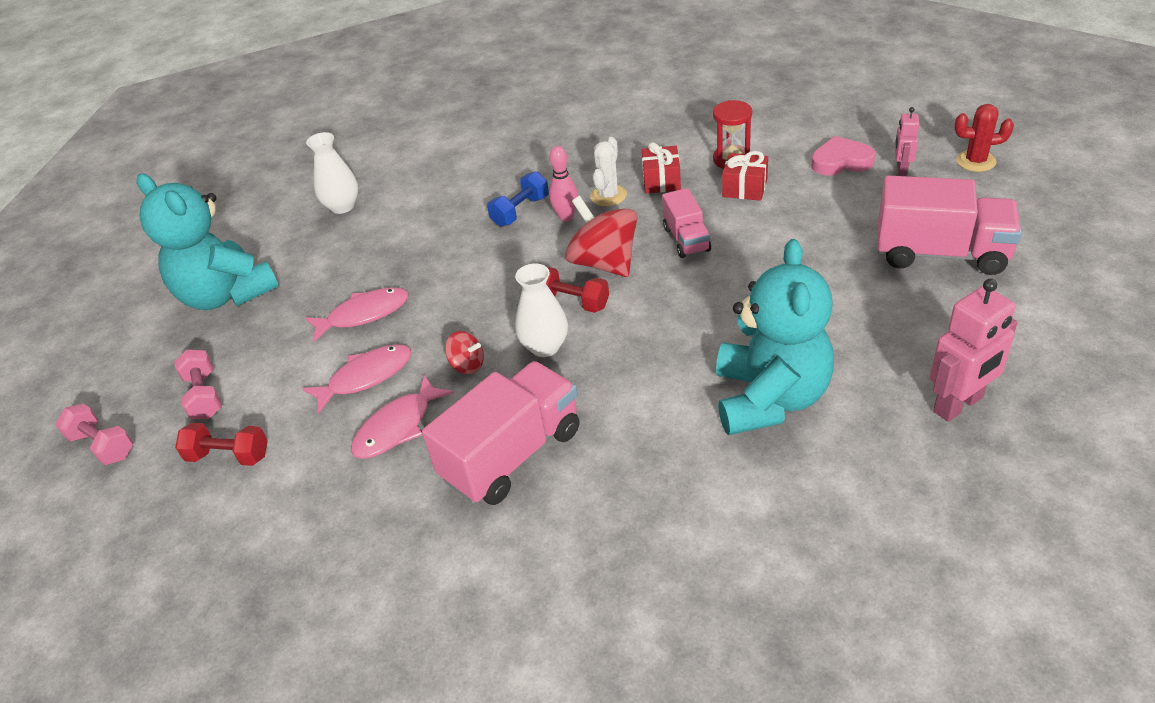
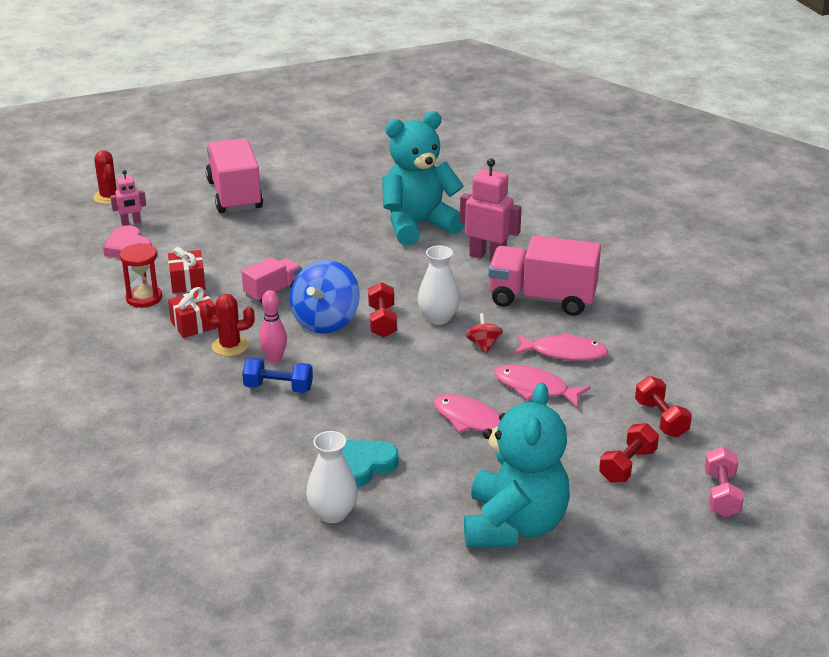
camera: 125 degrees left, 10 degrees down
pink dumbbell [174,350,222,419] -> red dumbbell [599,423,659,483]
red spinning top [565,196,638,277] -> blue spinning top [290,260,360,334]
white cactus [590,137,627,206] -> red cactus [199,294,255,356]
pink robot [930,279,1018,422] -> pink robot moved to [460,158,522,261]
none -> turquoise heart [341,440,399,487]

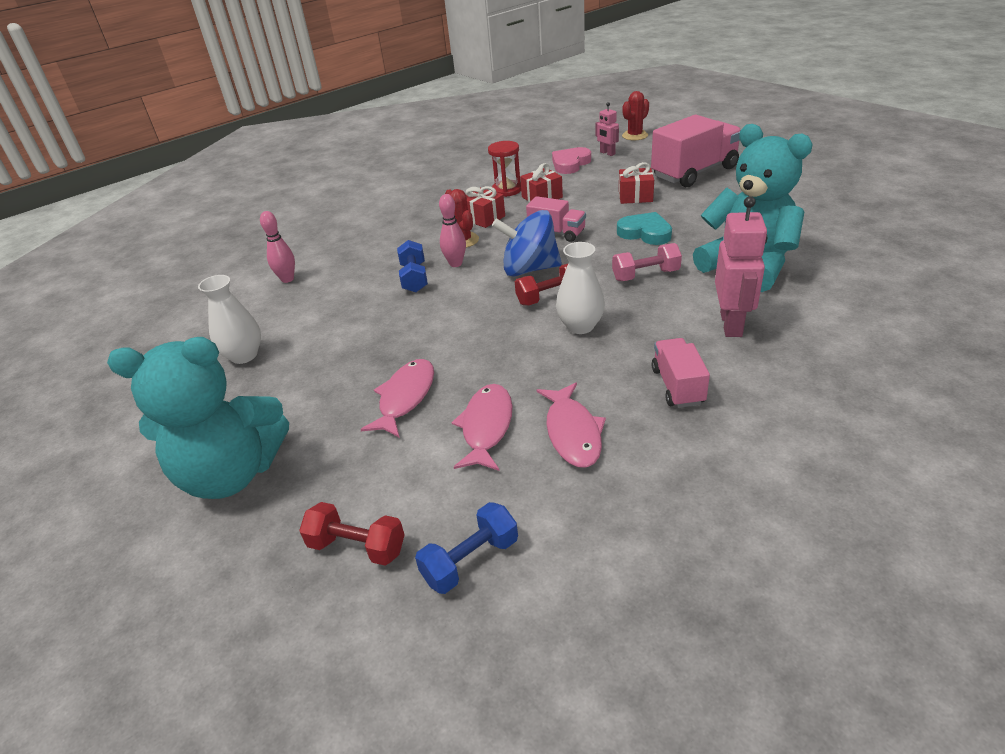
camera: 75 degrees right, 5 degrees up
turquoise heart [341,440,399,487] -> turquoise heart moved to [617,212,672,245]
red spinning top [466,313,503,354] -> none
pink truck [488,235,601,316] -> pink truck [652,338,710,408], size x0.55
red dumbbell [635,376,692,437] -> blue dumbbell [415,502,518,594]
pink dumbbell [705,447,744,517] -> pink dumbbell moved to [612,243,682,281]
none -> pink bowling pin [260,211,295,283]
none -> red gift [619,162,654,204]

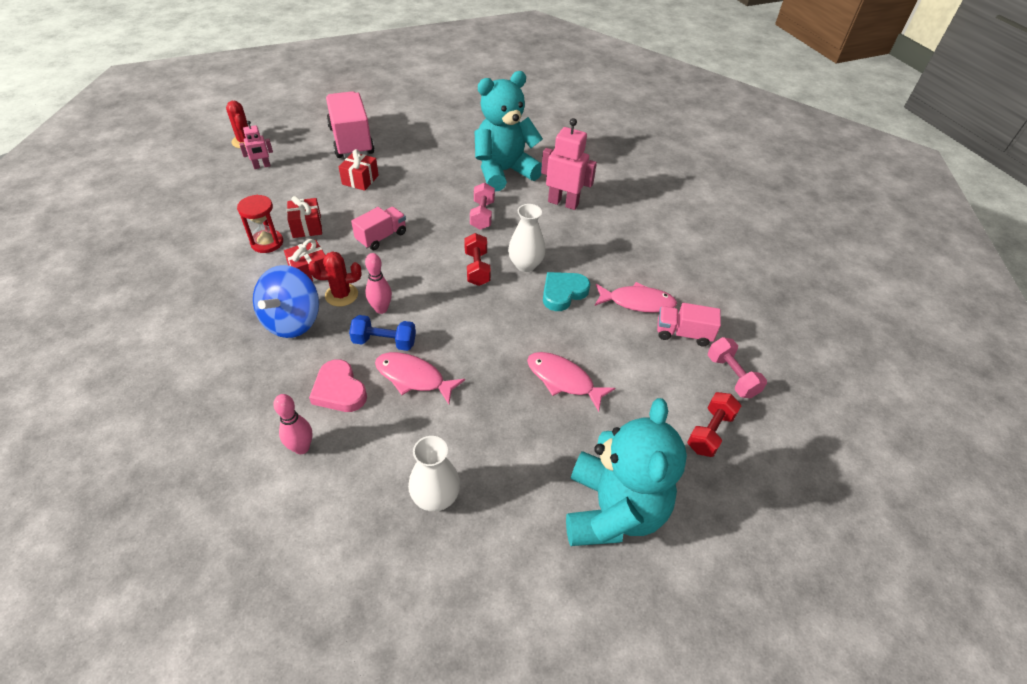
camera: 80 degrees left, 10 degrees up
blue dumbbell [415,502,518,594] -> pink dumbbell [708,337,767,398]
pink fish [451,384,513,471] -> pink fish moved to [375,352,465,404]
blue spinning top [492,210,562,277] -> blue spinning top moved to [253,265,319,338]
pink heart [552,147,591,174] -> pink heart moved to [309,359,367,412]
turquoise heart [617,212,672,245] -> turquoise heart moved to [543,272,590,311]
pink truck [652,338,710,408] -> pink truck moved to [657,303,721,347]

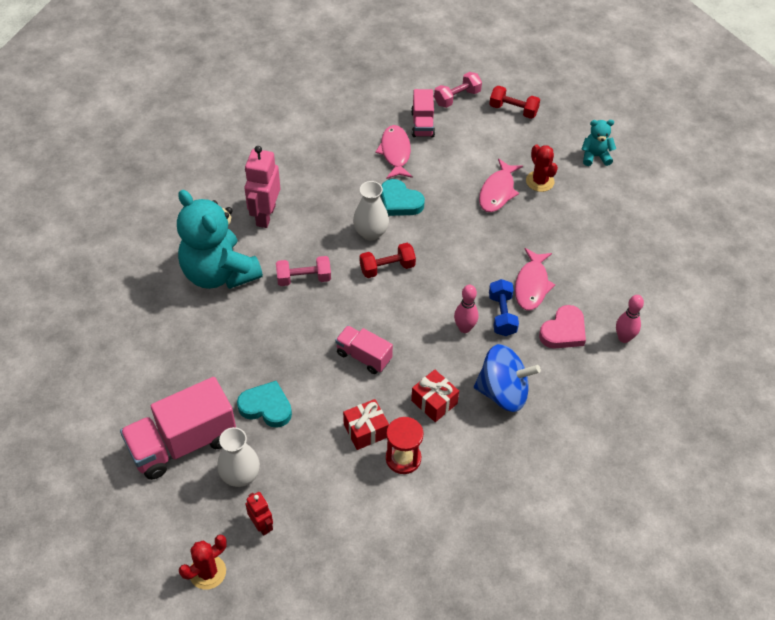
camera: 100 degrees left, 5 degrees up
pink robot [239,121,273,169] -> red robot [245,492,273,536]
red cactus [308,251,362,306] -> red cactus moved to [526,145,558,192]
red gift [339,149,379,191] -> turquoise heart [237,381,292,428]
white vase [408,436,460,512] -> white vase moved to [217,427,260,487]
turquoise teddy bear [566,398,687,546] -> turquoise teddy bear [582,120,616,166], size x0.45

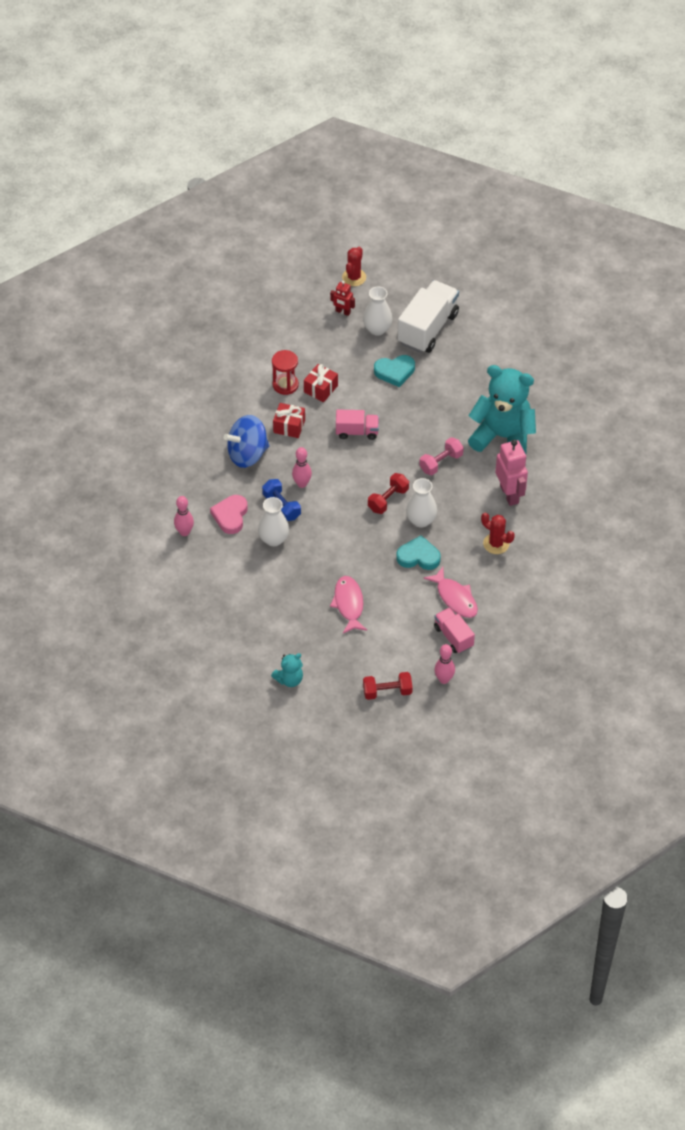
camera: 150 degrees right, 0 degrees up
pink truck [120,377,236,480] -> white truck [397,280,459,353]
pink dumbbell [434,72,482,108] -> pink bowling pin [434,644,455,684]
pink fish [515,248,556,311] -> white vase [258,497,289,546]
red cactus [526,145,558,192] -> red cactus moved to [481,513,515,554]

